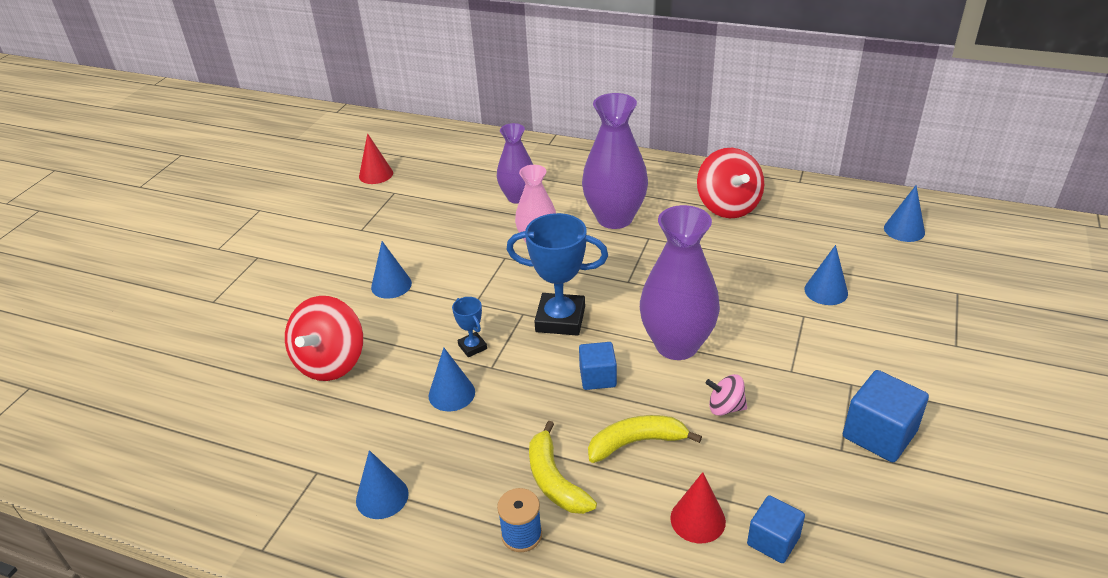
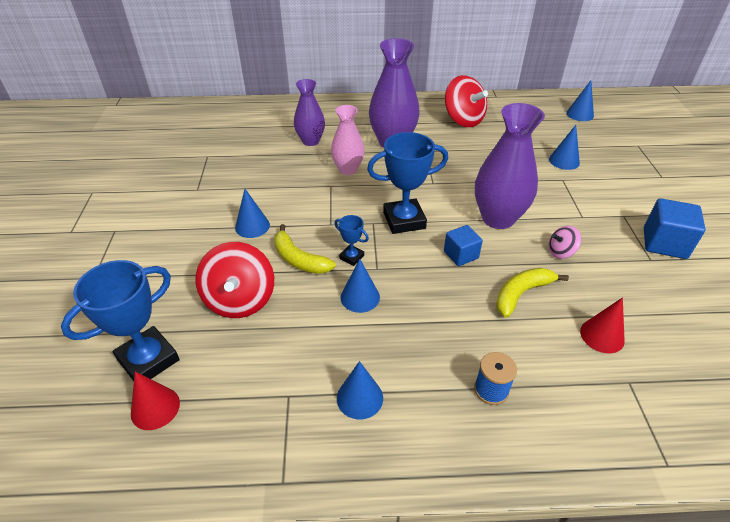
camera: 25 degrees left, 5 degrees up
red cone [359,133,393,184] -> red cone moved to [131,372,180,430]
yellow banana [529,421,597,514] -> yellow banana moved to [274,224,336,274]
blue cube [747,495,805,563] -> none
none -> blue trophy [61,260,180,381]

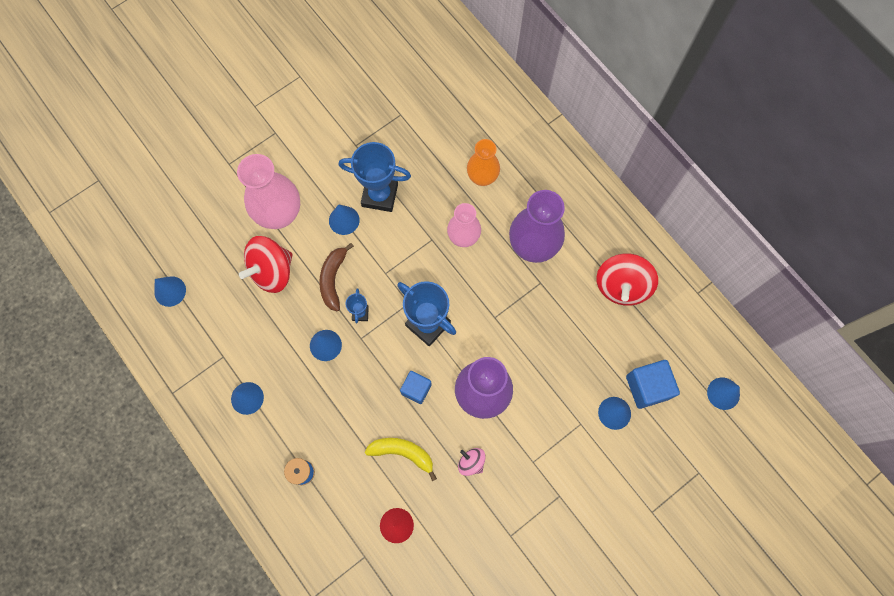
camera: 55 degrees right, 30 degrees up
blue trophy [61,260,180,381] -> blue trophy moved to [338,142,411,212]
red cone [131,372,180,430] -> blue cone [154,276,186,307]
yellow banana [274,224,336,274] -> brown banana [319,243,354,312]
purple vase [294,79,325,146] -> orange vase [467,139,500,186]
blue cube [644,198,706,259] -> blue cube moved to [626,360,680,409]
none -> pink vase [237,154,300,229]

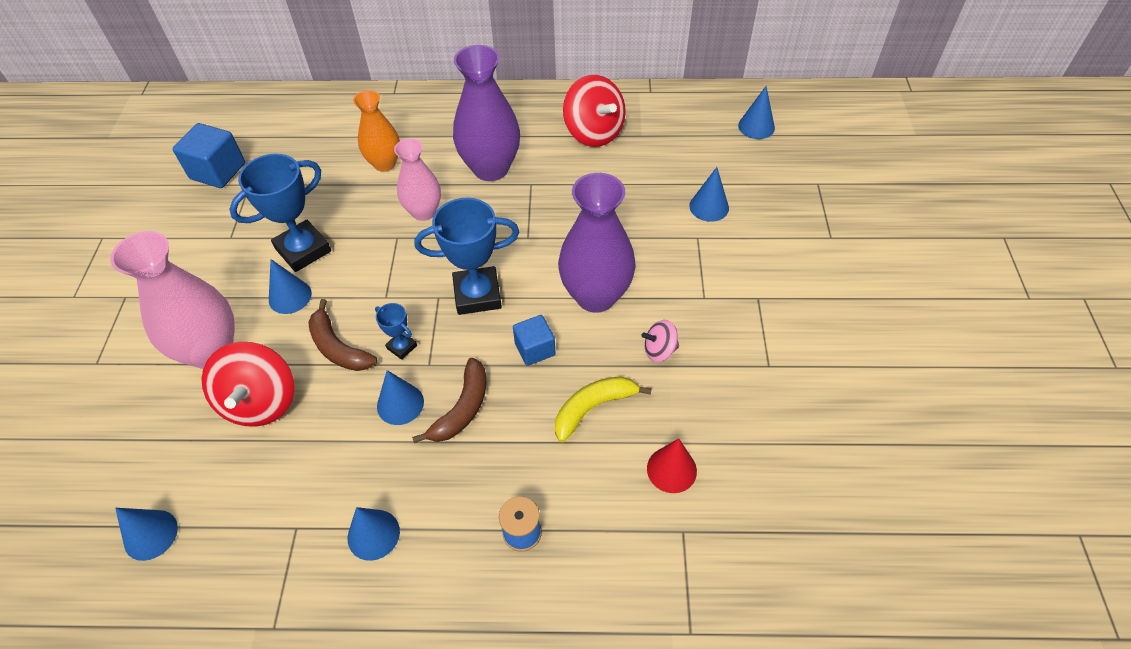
camera: 50 degrees left, 20 degrees down
blue cube [626,360,680,409] -> blue cube moved to [173,123,245,188]
none -> brown banana [412,358,487,443]

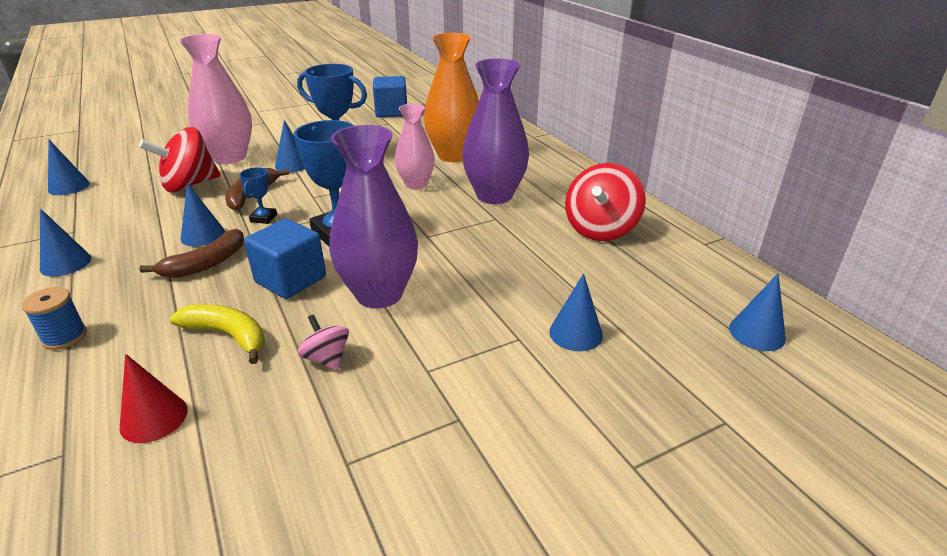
camera: 60 degrees right, 20 degrees down
orange vase [353,90,400,172] -> orange vase [424,33,479,162], size x1.59
brown banana [412,358,487,443] -> brown banana turned 45 degrees counterclockwise [139,229,244,278]
blue cube [513,315,556,366] -> blue cube [244,219,326,299], size x1.54

